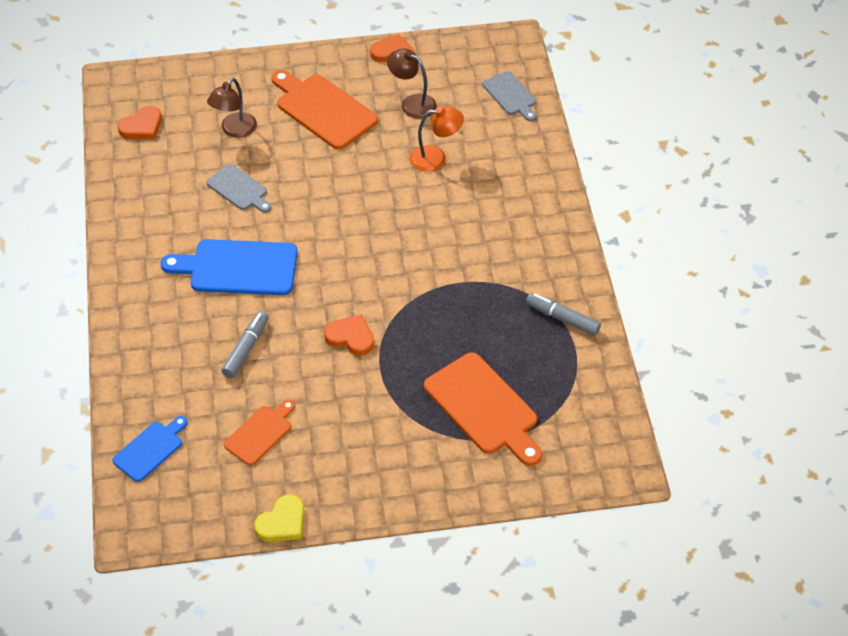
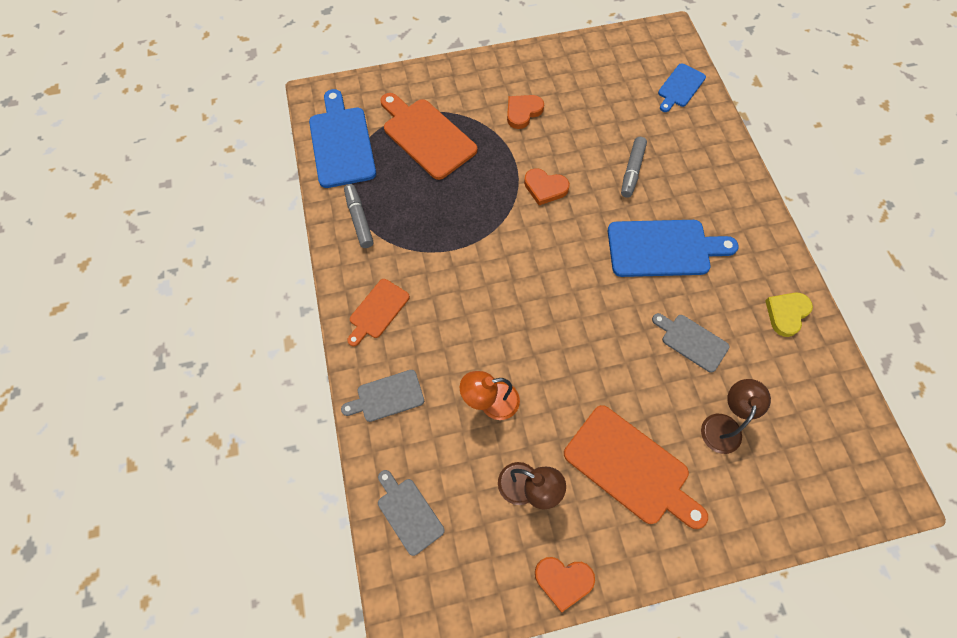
camera: 175 degrees right, 15 degrees up
orange heart [117,106,162,139] -> orange heart moved to [507,95,544,129]
orange cutting board [224,400,295,465] -> orange cutting board moved to [347,279,410,347]
yellow heart [254,494,304,542] -> yellow heart moved to [765,292,813,337]
grey marker [526,293,601,336] -> grey marker turned 135 degrees counterclockwise [344,184,373,248]
none -> blue cutting board [309,89,376,188]
none -> grey cutting board [341,370,424,422]

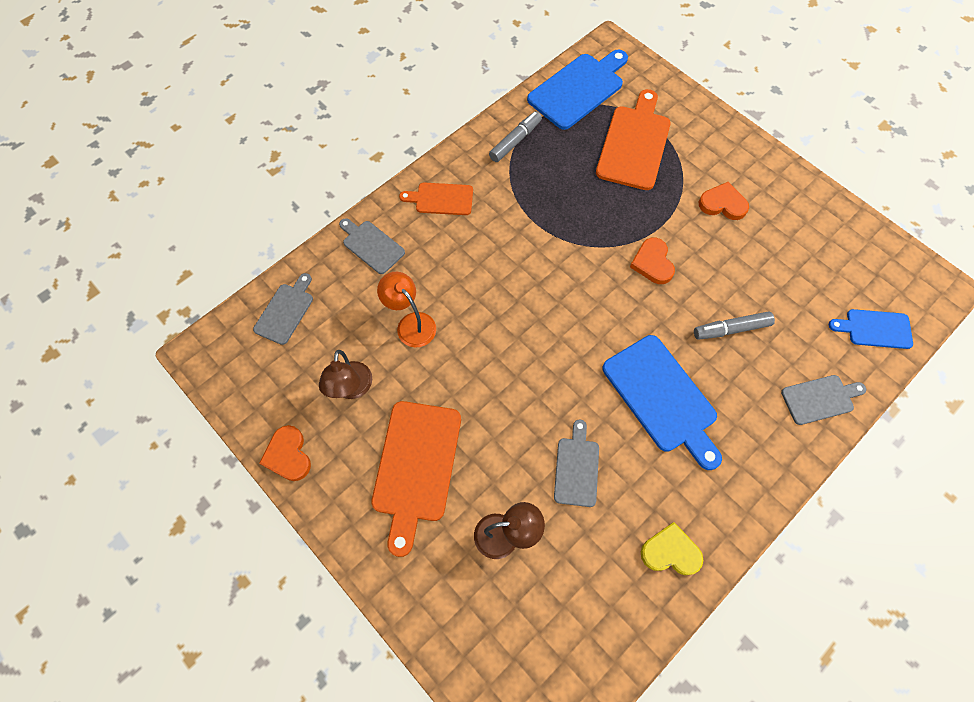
camera: 60 degrees right, 0 degrees up
none -> grey cutting board [781,375,866,425]

